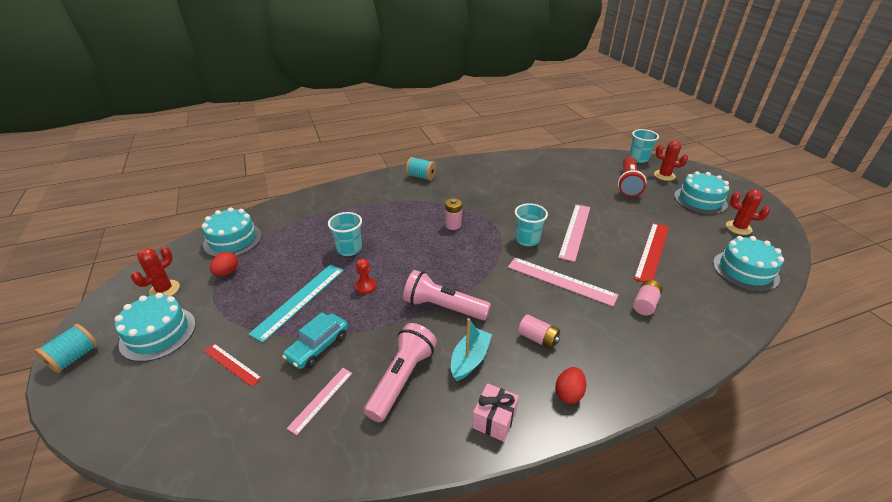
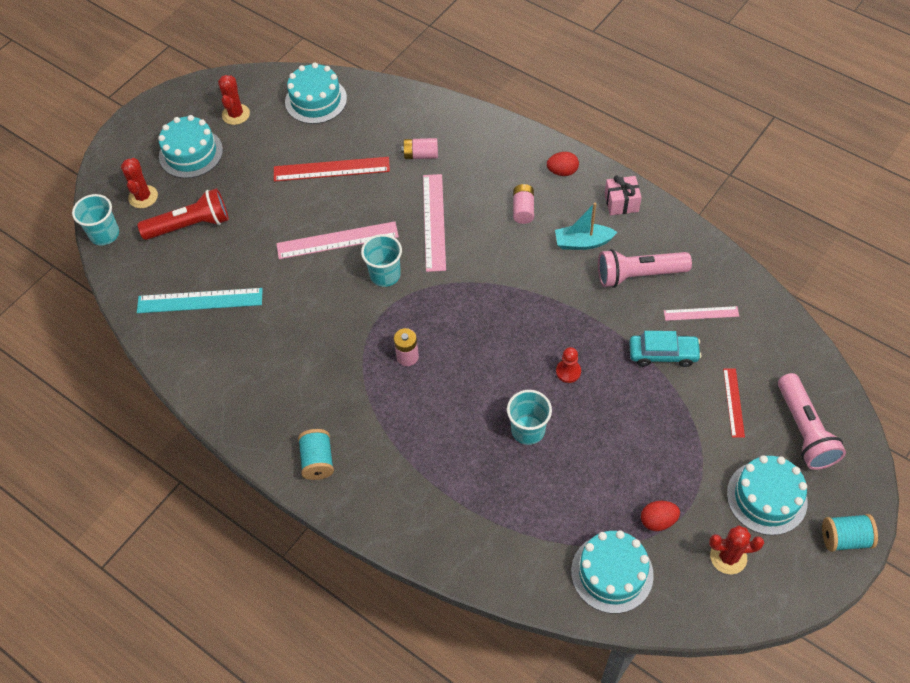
camera: 120 degrees left, 20 degrees up
turquoise ruler [248,264,344,343] -> turquoise ruler moved to [137,288,263,313]
pink flashlight [403,270,491,320] -> pink flashlight moved to [778,373,846,470]

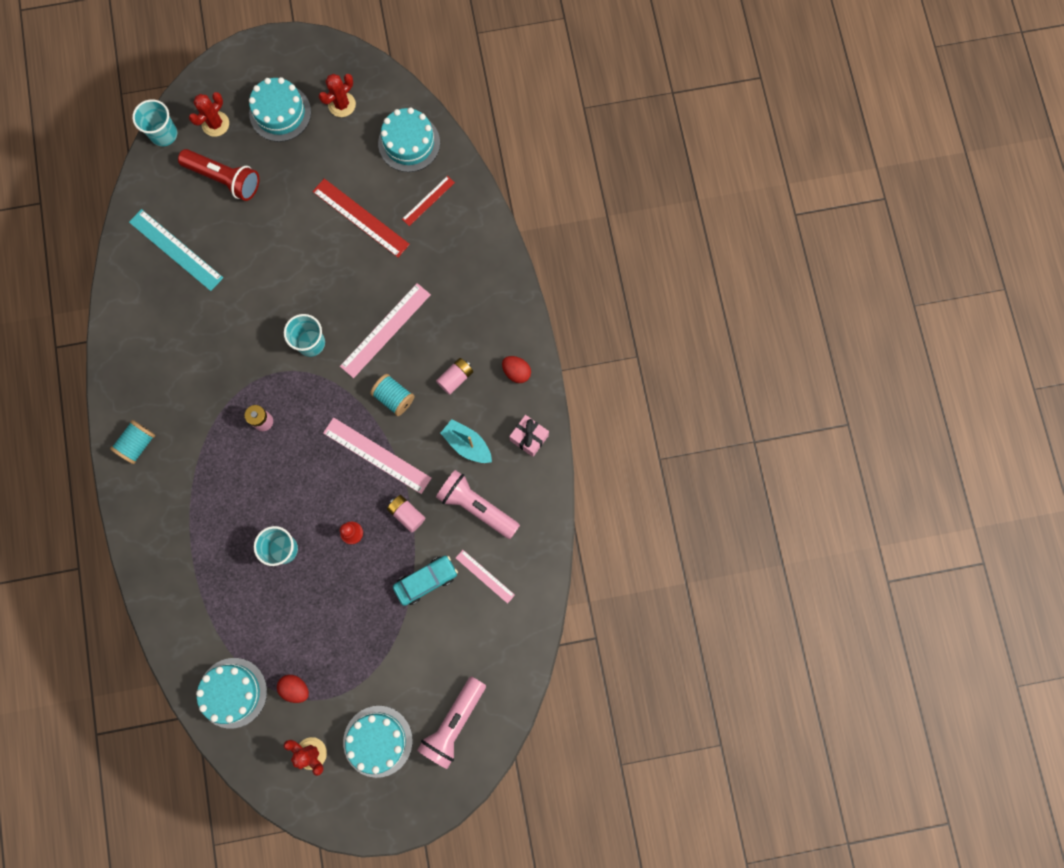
camera: 40 degrees right, 20 degrees up
pink ruler [276,221,399,259] -> pink ruler moved to [323,417,432,494]
pink battery [401,138,438,159] -> pink battery moved to [387,495,425,533]
turquoise car [629,331,702,367] -> turquoise car turned 75 degrees counterclockwise [393,556,458,606]
red ruler [723,368,745,438] -> red ruler moved to [402,176,455,226]
turquoise spool [822,514,878,552] -> turquoise spool moved to [370,374,414,416]

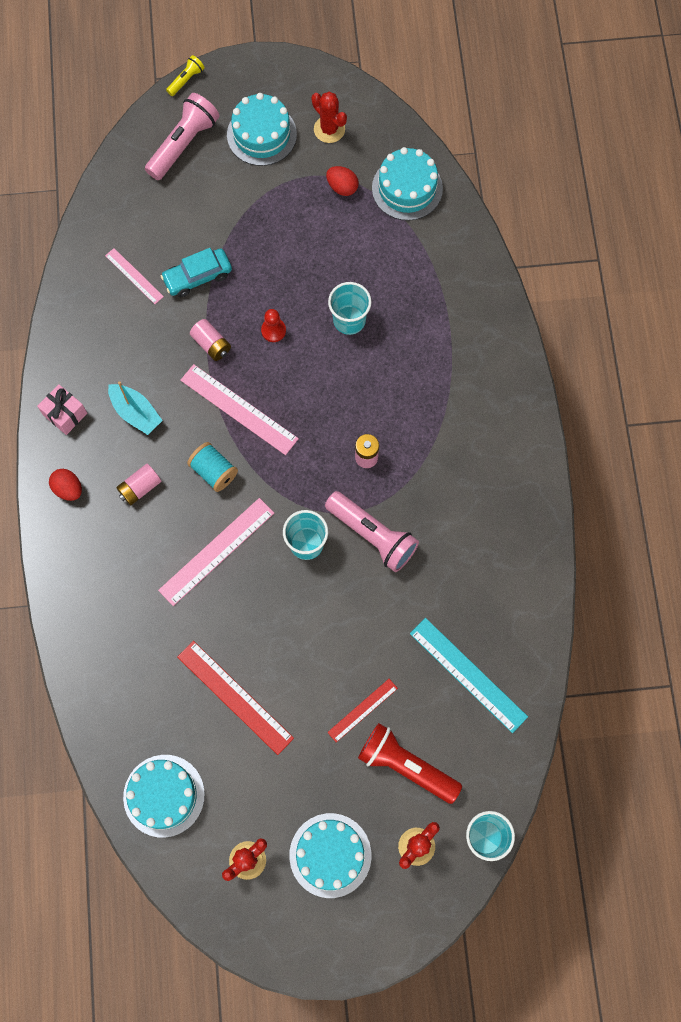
camera: 175 degrees left, 5 degrees down
turquoise spool [110,420,155,464] -> none
red ruler [402,176,455,226] -> red ruler moved to [327,679,398,742]
pink flashlight [436,470,520,539] -> pink flashlight moved to [325,491,419,572]
none -> yellow flashlight [166,55,205,96]

